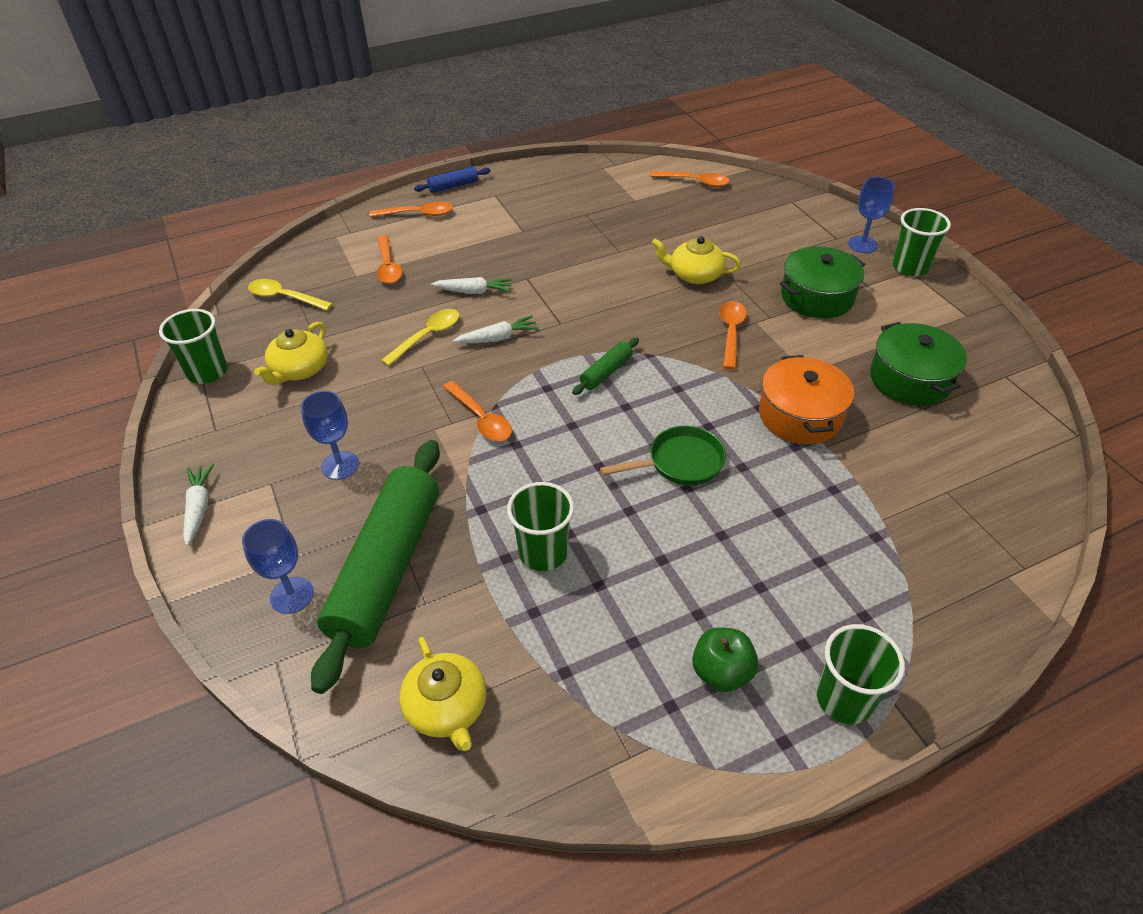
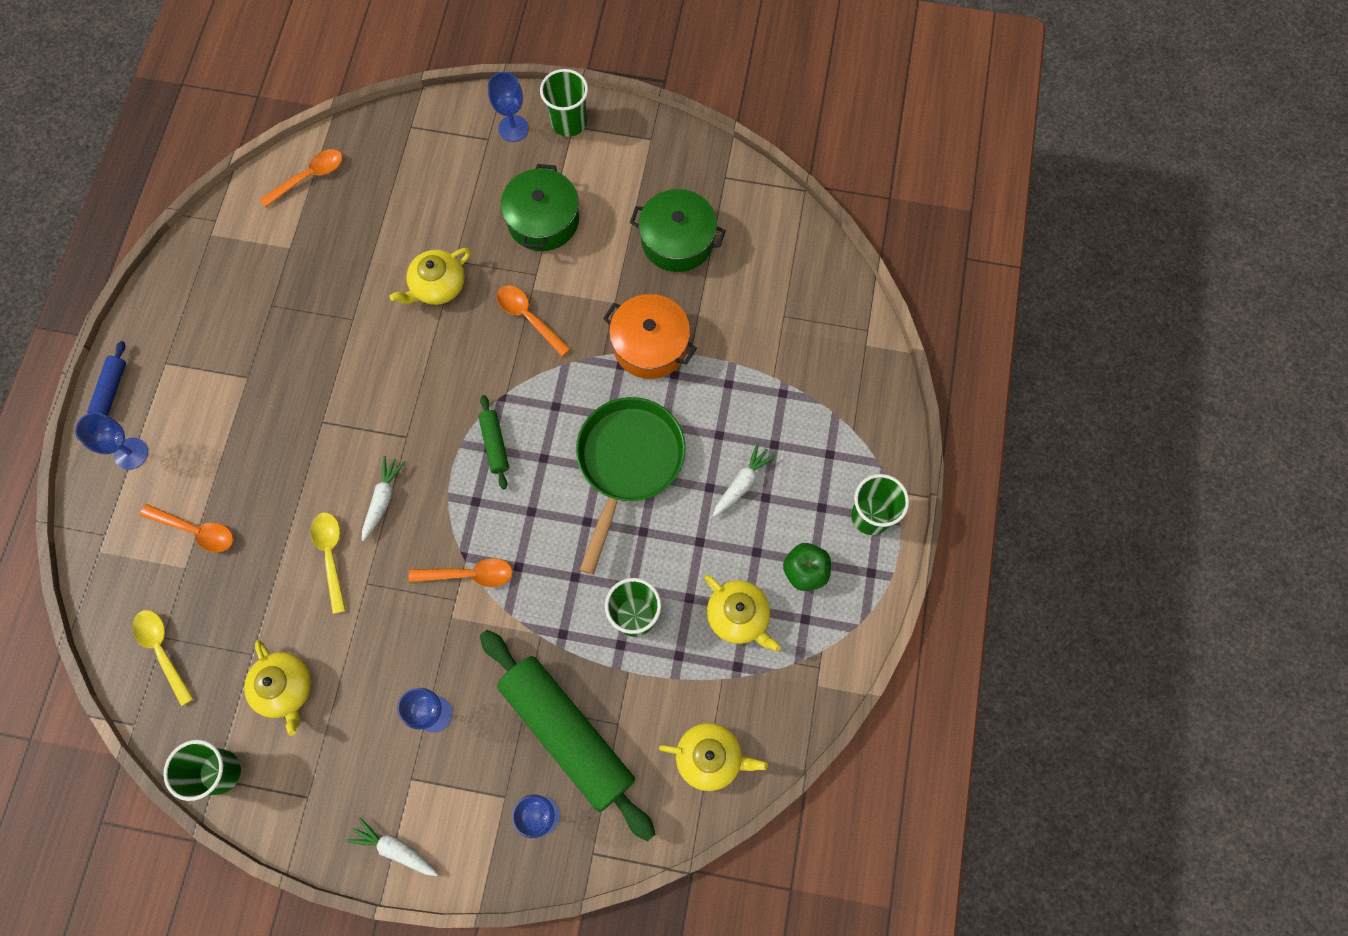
camera: 55 degrees left, 25 degrees up
yellow spoon [248,279,333,311] -> yellow spoon turned 90 degrees clockwise [132,610,194,706]
orange spoon [370,201,453,217] -> blue goblet [75,412,148,470]
white carrot [431,277,513,294] -> white carrot moved to [713,443,776,517]
green pan [600,426,726,485] -> green pan [576,397,686,575], size x1.64
none -> yellow teapot [704,575,781,652]

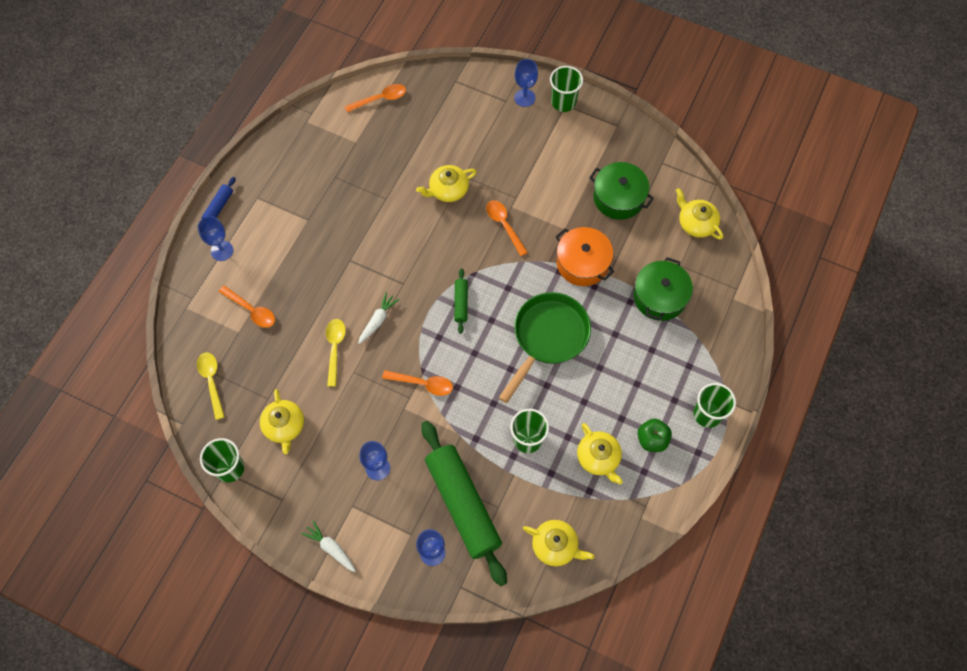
camera: 15 degrees right, 5 degrees down
green pot [500,164,579,251] -> green pot moved to [634,257,693,321]
white carrot [713,443,776,517] -> none
none -> yellow teapot [676,188,723,240]

